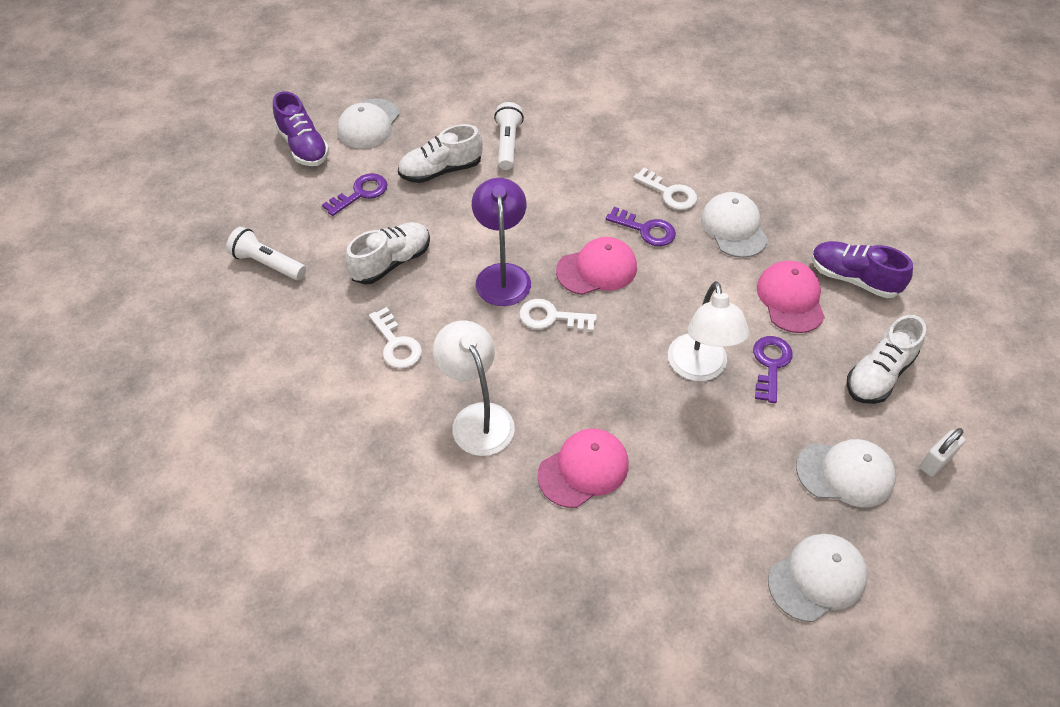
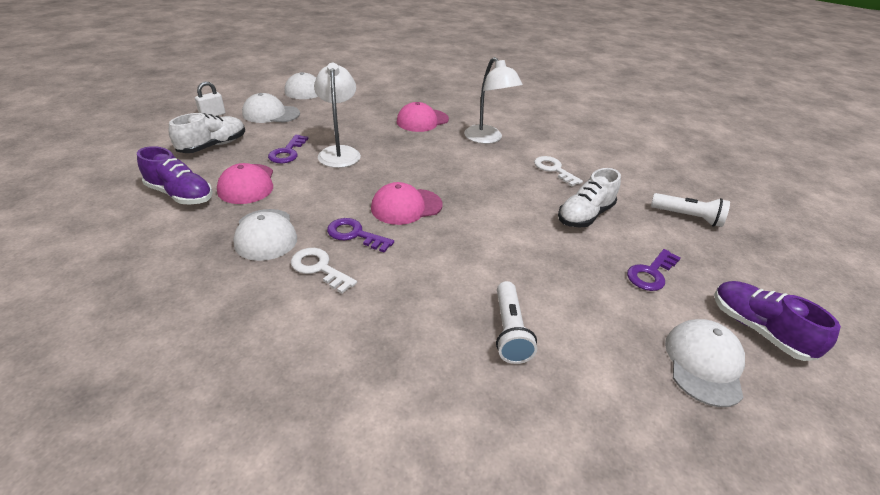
camera: 175 degrees right, 15 degrees down
white shoe [398,124,483,183] -> none
purple lamp [472,178,531,306] -> none
white key [519,299,597,332] -> none

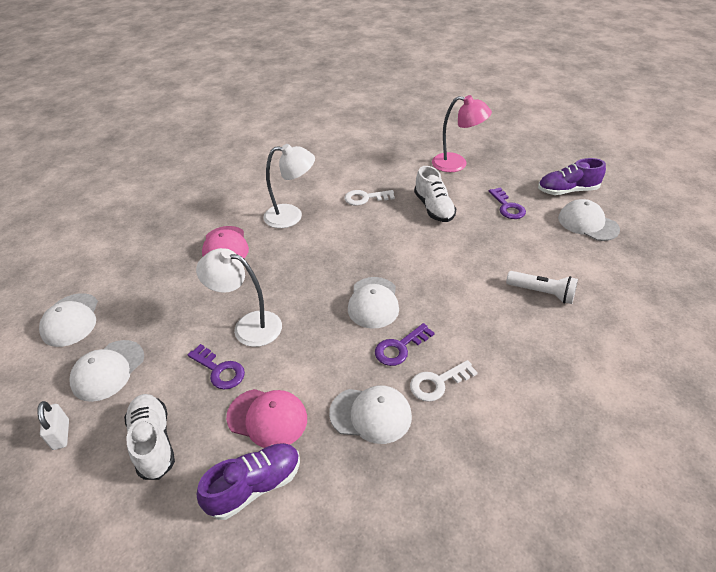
camera: 60 degrees left, 5 degrees up
pink cap [371,182,442,225] -> white cap [348,277,399,329]
white flashlight [651,193,730,227] -> pink lamp [432,95,492,172]

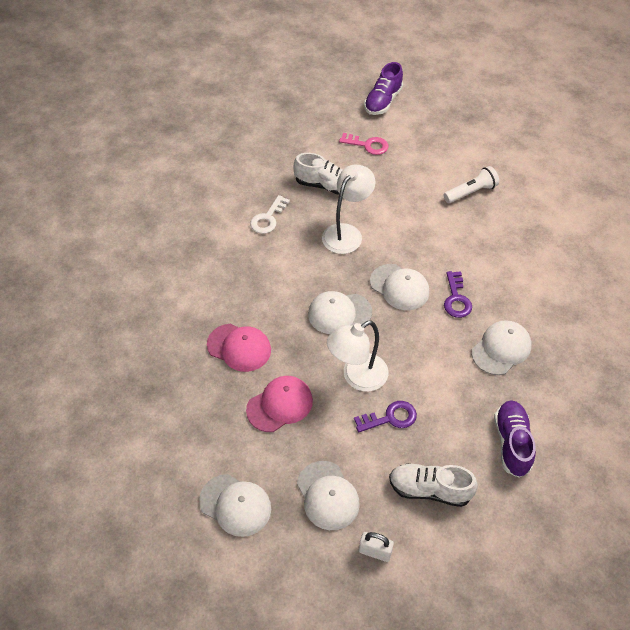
camera: 55 degrees left, 10 degrees up
pink cap [226,389,307,448] -> pink cap moved to [246,376,313,432]
white lamp [263,144,315,228] -> white lamp moved to [322,164,375,254]
white key [410,360,478,402] -> none
pink lamp [432,95,492,172] -> none
purple key [489,188,526,219] -> pink key [339,133,389,155]
white cap [558,199,620,241] -> white cap moved to [308,291,372,334]

